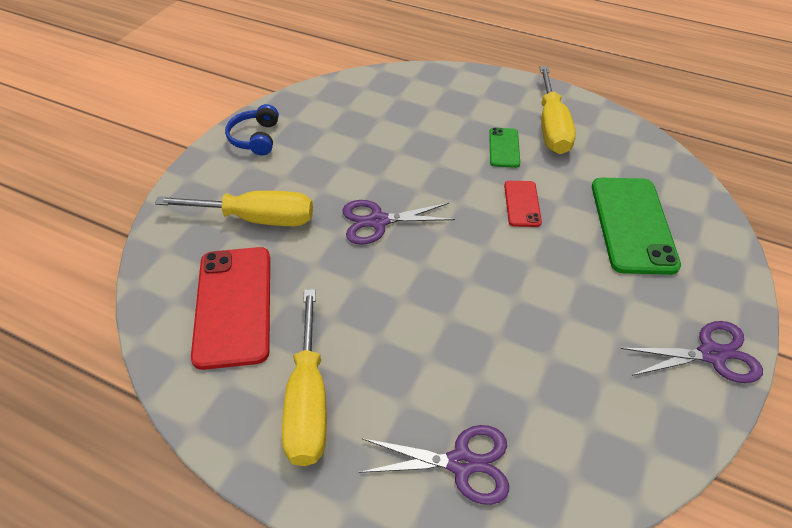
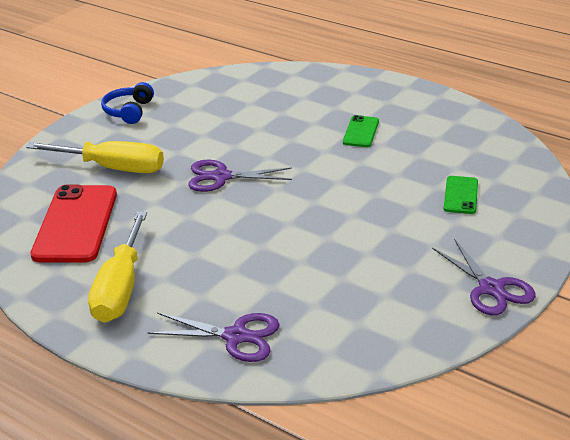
camera: 10 degrees right, 15 degrees down
red phone [504,181,542,227] -> none
yellow screwdriver [539,66,576,154] -> none
green phone [592,178,681,275] -> green phone [444,176,478,214], size x0.51
purple scissors [620,321,763,383] -> purple scissors turned 60 degrees clockwise [432,239,536,315]

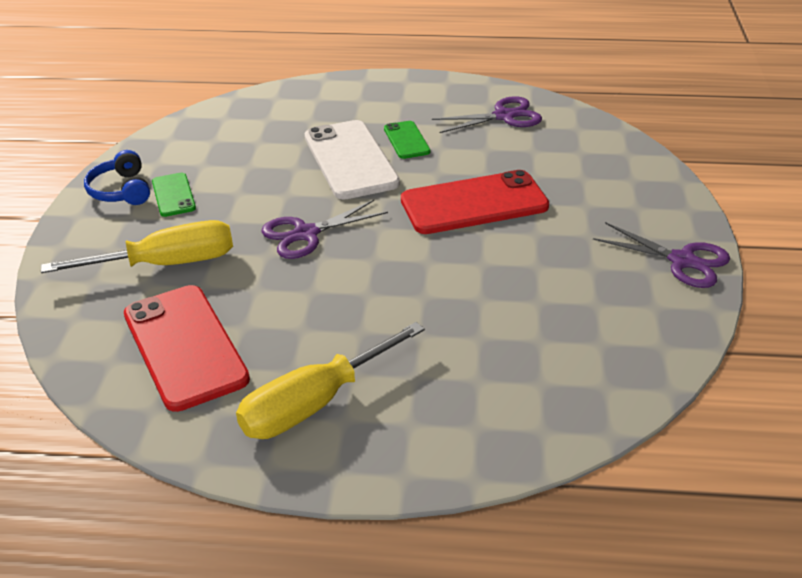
camera: 30 degrees left, 5 degrees up
yellow screwdriver [88,211,147,323] -> yellow screwdriver turned 75 degrees clockwise [236,322,425,439]
purple scissors [148,313,280,362] -> purple scissors moved to [432,96,542,133]
green phone [444,176,478,214] -> green phone moved to [152,173,196,217]
none -> white phone [305,120,400,199]
none -> red phone [401,170,549,234]

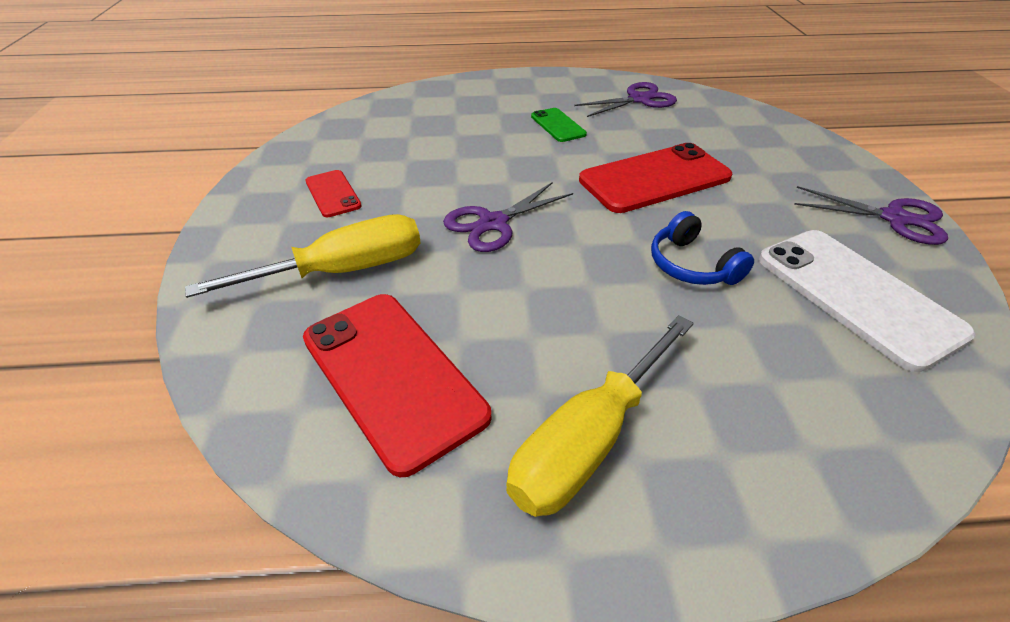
camera: 10 degrees left, 5 degrees up
blue headphones [84,150,150,205] -> blue headphones moved to [651,211,754,285]
green phone [152,173,196,217] -> red phone [306,170,362,217]
white phone [305,120,400,199] -> white phone moved to [759,230,975,372]

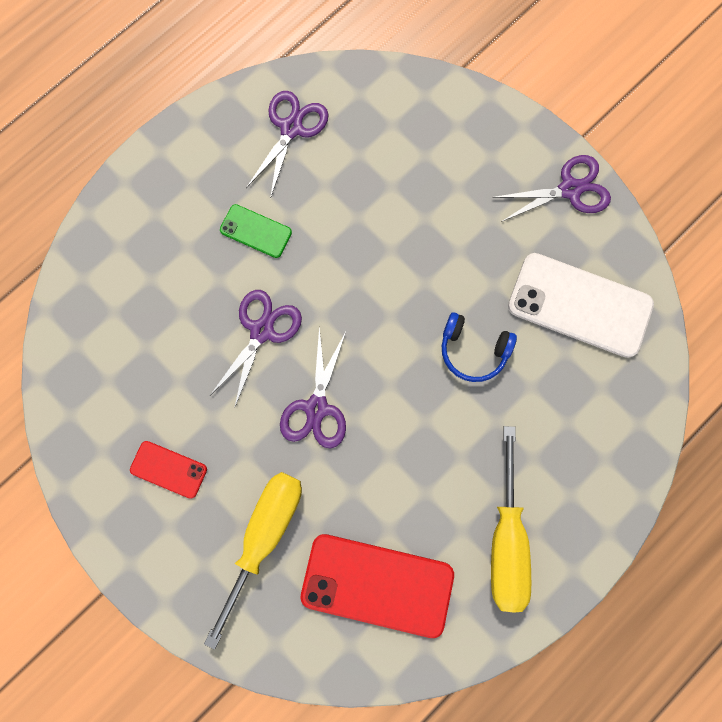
camera: 40 degrees left, 35 degrees up
red phone [579,143,732,213] -> none
none -> purple scissors [210,290,302,409]

